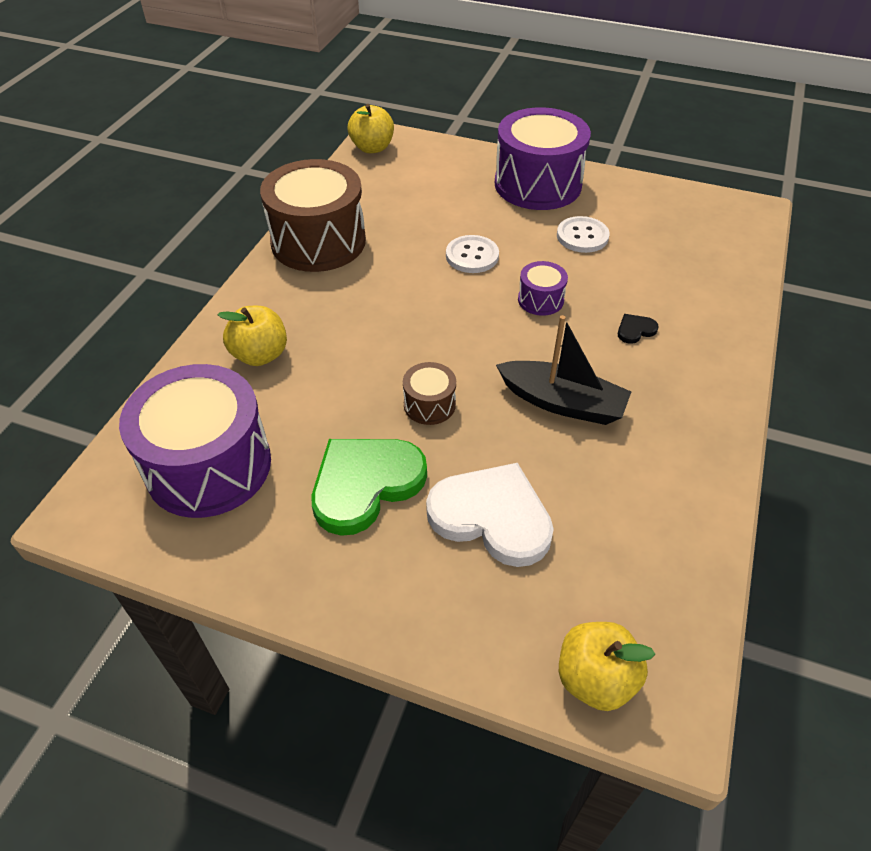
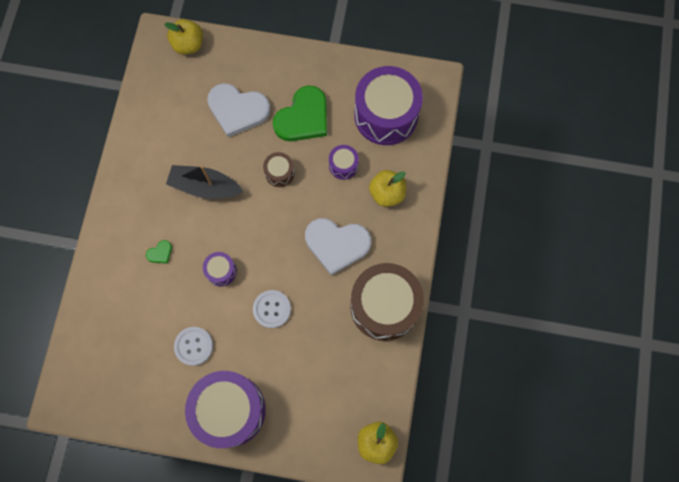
camera: 170 degrees right, 25 degrees up
black heart [618,314,659,344] -> green heart [146,240,172,264]
none -> white heart [305,218,371,275]
none -> purple drum [329,145,359,180]

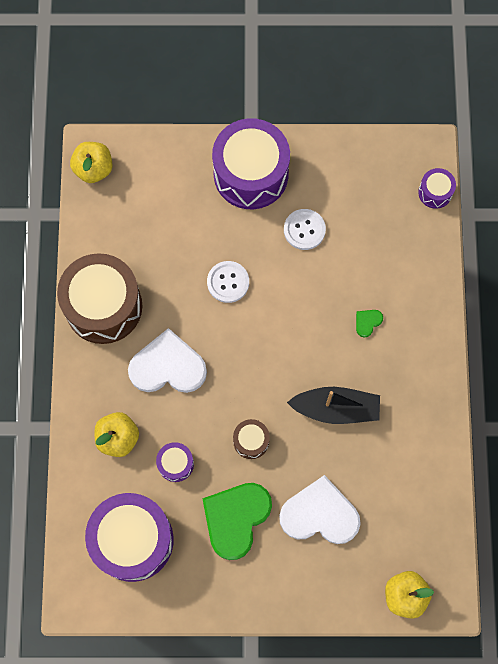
camera: 170 degrees right, 0 degrees up
purple drum [203,252,237,286] -> purple drum moved to [418,168,456,209]

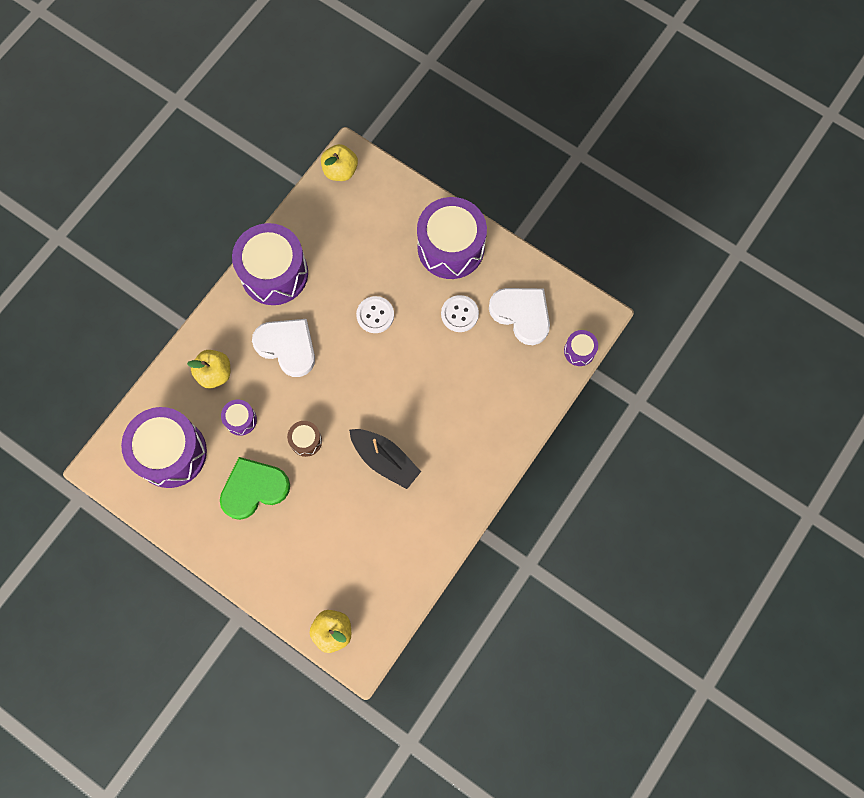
camera: 35 degrees right, 0 degrees up
brown drum [57,253,142,344] -> purple drum [232,223,308,305]
white heart [279,475,361,544] -> white heart moved to [489,288,550,345]
green heart [356,310,383,337] -> none

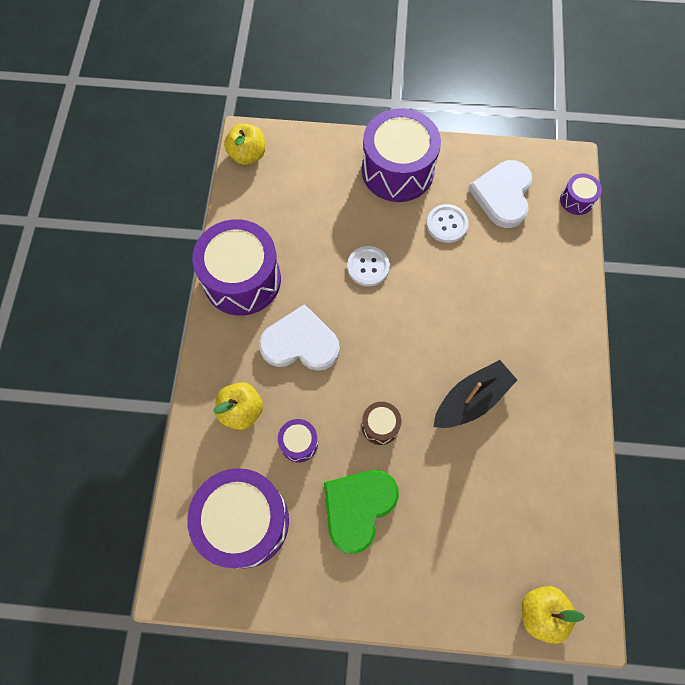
camera: 30 degrees left, 5 degrees down
black boat [349,429,421,489] -> black boat turned 45 degrees counterclockwise [434,360,517,428]
white heart [489,288,550,345] -> white heart turned 90 degrees counterclockwise [468,160,532,228]

